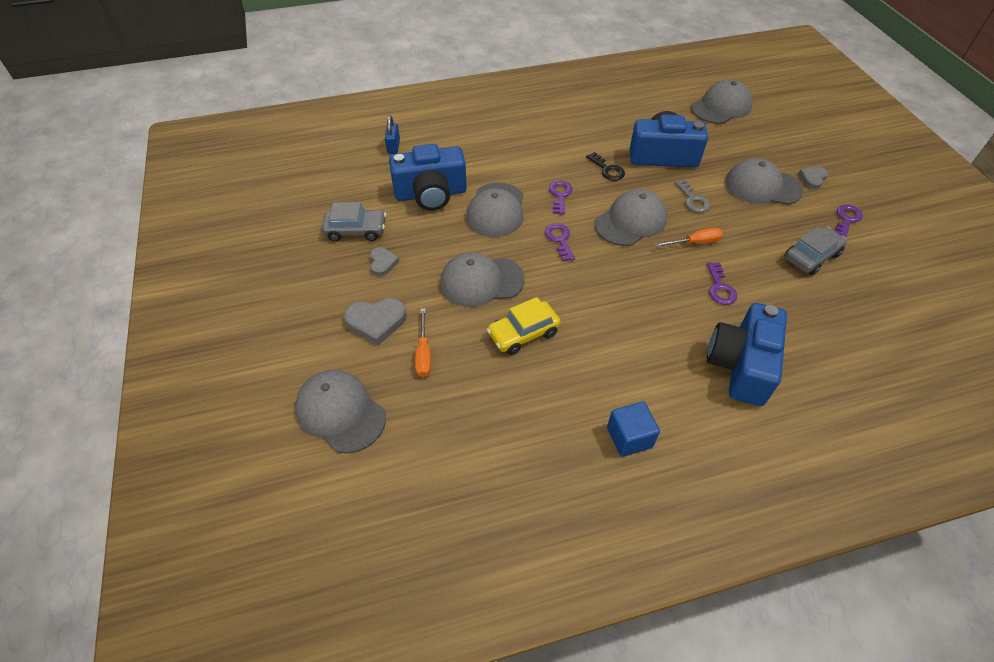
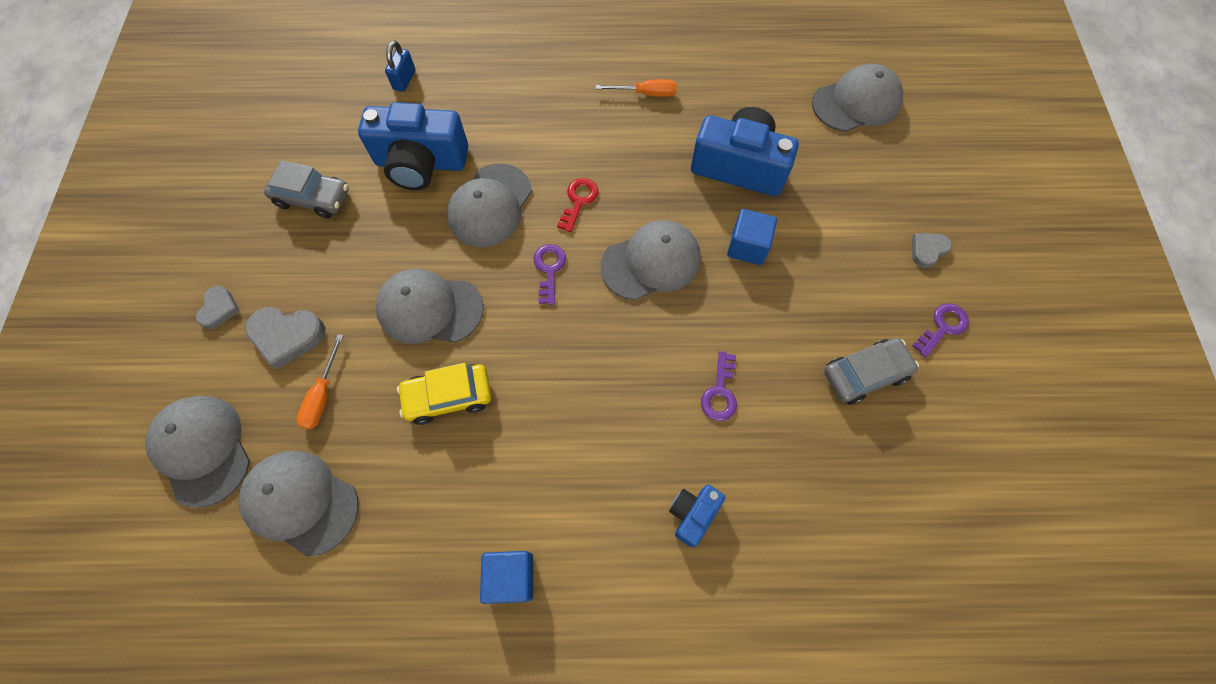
camera: 15 degrees right, 15 degrees up
grey heart [370,247,399,276] -> grey heart moved to [196,286,240,329]
purple key [549,180,573,215] -> red key [557,178,598,232]
black key [586,152,625,181] -> none
orange screwdriver [654,228,723,247] -> orange screwdriver moved to [596,79,677,97]
grey key [674,179,710,212] -> blue cube [727,209,777,265]
blue camera [707,303,787,406] -> blue camera [669,485,725,547], size x0.49
grey cap [725,158,803,205] -> grey cap moved to [238,450,359,557]

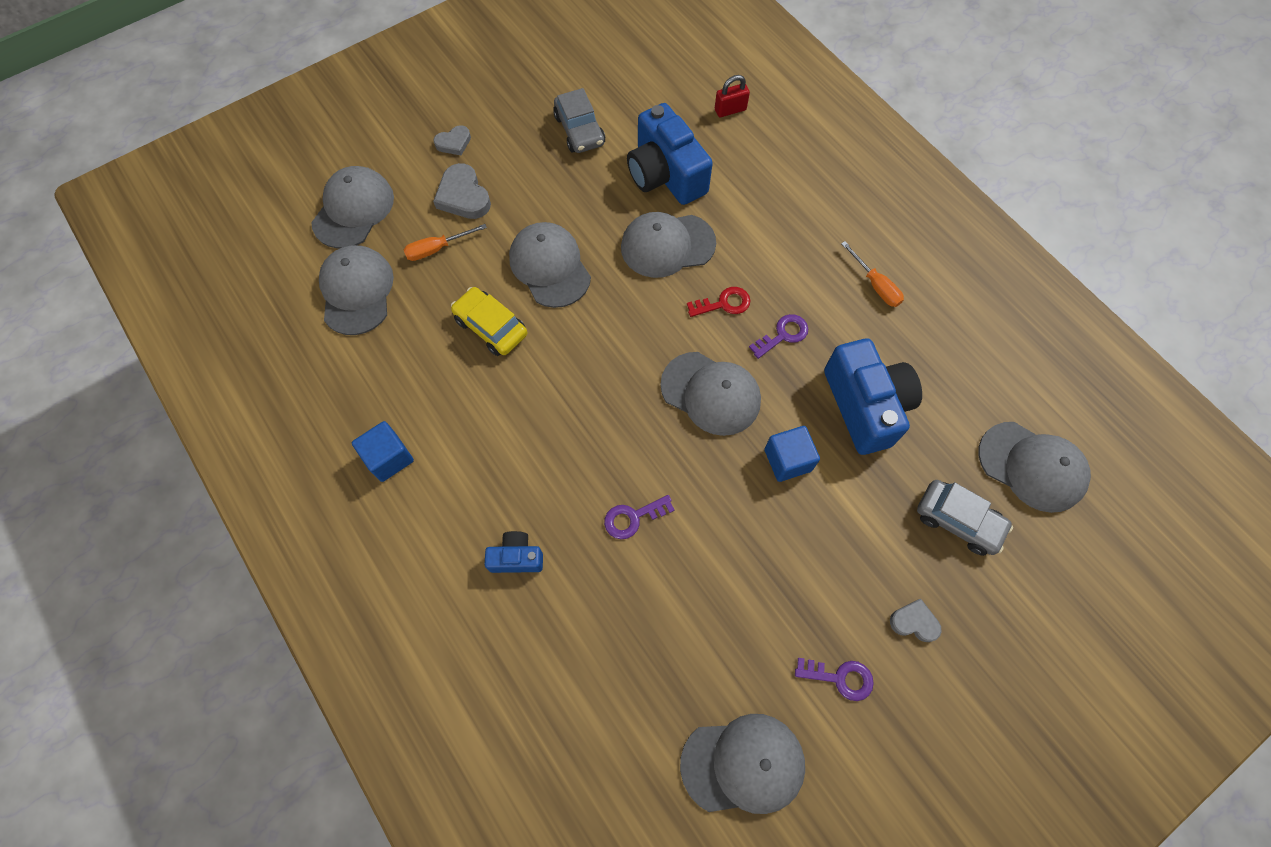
camera: 55 degrees right, 0 degrees up
blue padlock [385,40,415,92] -> red padlock [715,75,750,117]
purple key [534,244,566,305] -> purple key moved to [749,314,808,359]
grey car [824,338,919,405] -> grey car moved to [917,480,1013,556]
none -> grey cap [680,714,805,814]

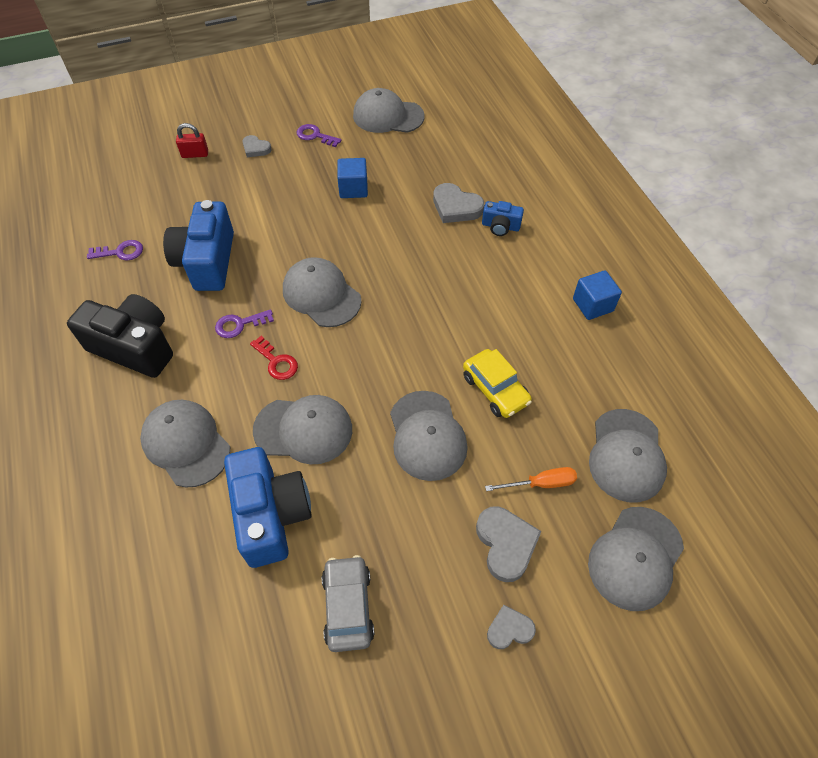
camera: 165 degrees left, 10 degrees down
purple key [604,495,675,539] -> purple key moved to [87,240,143,261]
red key [687,287,751,317] -> red key turned 135 degrees counterclockwise [250,336,298,380]
red padlock [715,75,750,117] -> red padlock moved to [176,123,208,158]
blue cube [764,426,820,482] -> blue cube moved to [337,158,368,198]
orange screwdriver [841,241,904,307] -> black camera [67,294,173,378]
grey car [917,480,1013,556] -> none
grey cap [979,422,1091,513] -> grey cap moved to [140,400,230,487]
none -> grey heart [433,183,484,223]

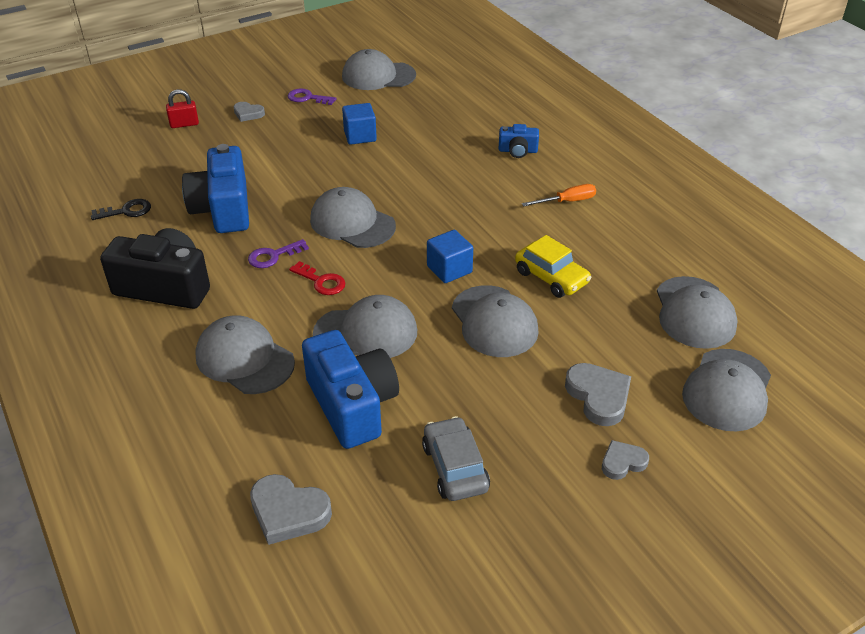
camera: 10 degrees left, 15 degrees down
purple key [87,240,143,261] -> black key [91,199,151,220]
grey heart [433,183,484,223] -> grey heart moved to [250,474,332,545]
orange screwdriver [485,467,577,491] -> orange screwdriver moved to [522,184,596,206]
blue cube [573,270,622,320] -> blue cube moved to [427,230,473,283]

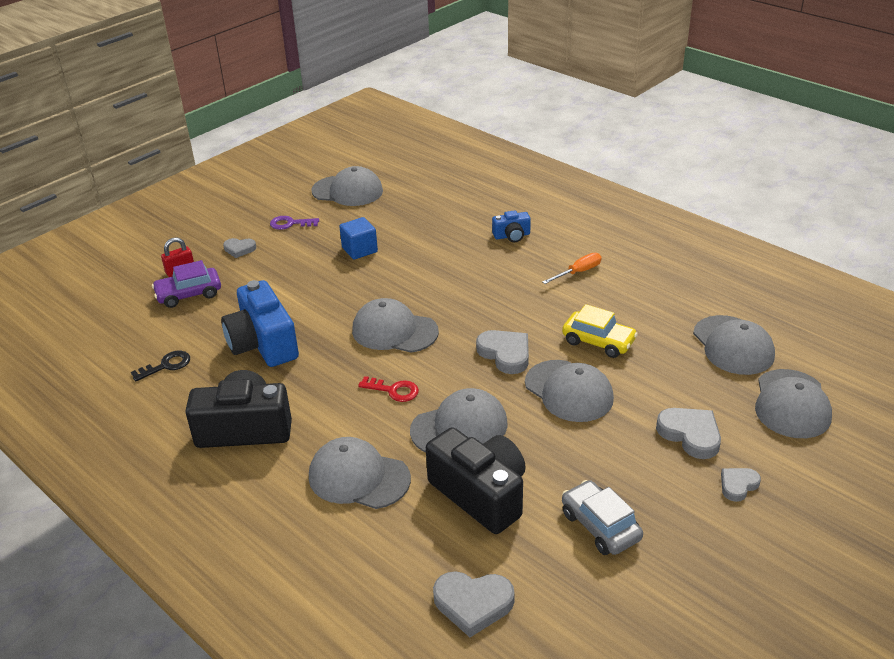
camera: 15 degrees left, 5 degrees down
purple key [248,239,309,268] -> none
blue camera [302,330,399,449] -> black camera [426,427,526,534]
grey cap [342,49,416,90] -> grey cap turned 150 degrees counterclockwise [311,166,383,206]
blue cube [427,230,473,283] -> grey heart [476,330,529,374]
none -> purple car [152,260,221,308]

